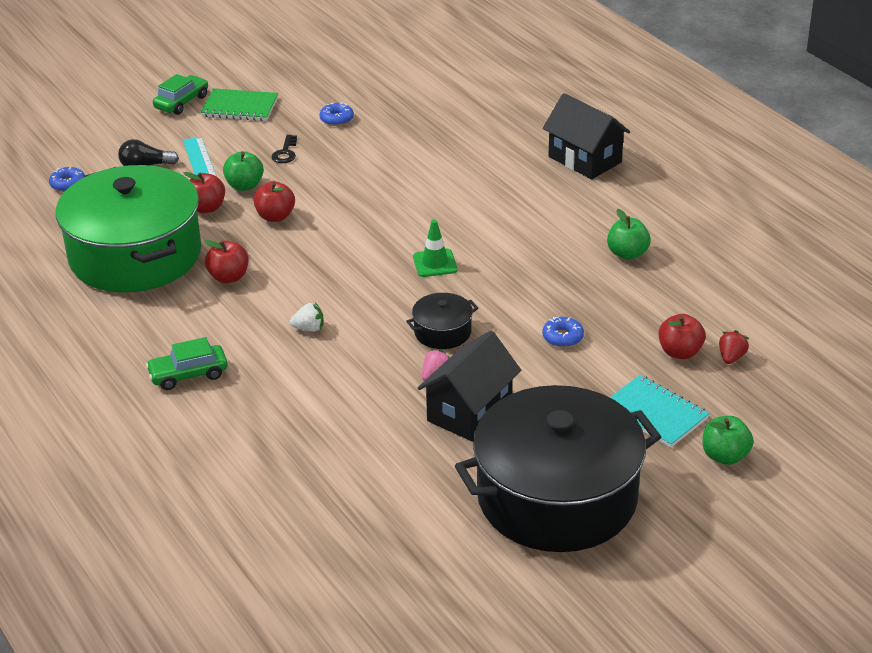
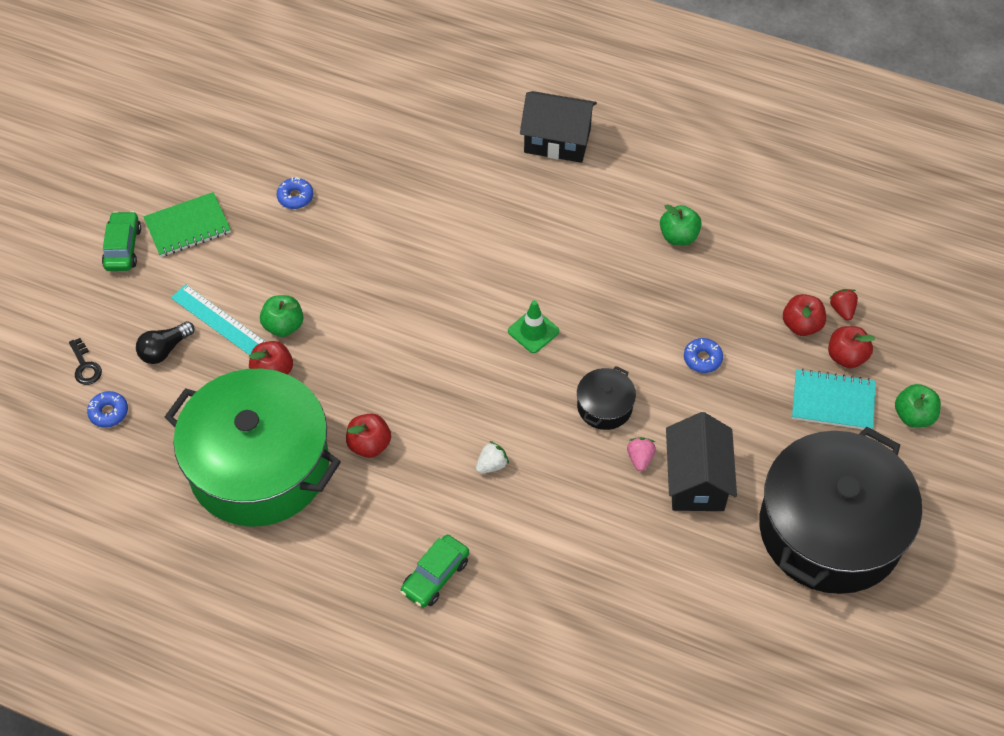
camera: 35 degrees left, 20 degrees up
red apple [253,181,295,222] -> red apple moved to [828,326,875,368]
black key [271,135,297,163] -> black key moved to [69,338,102,385]

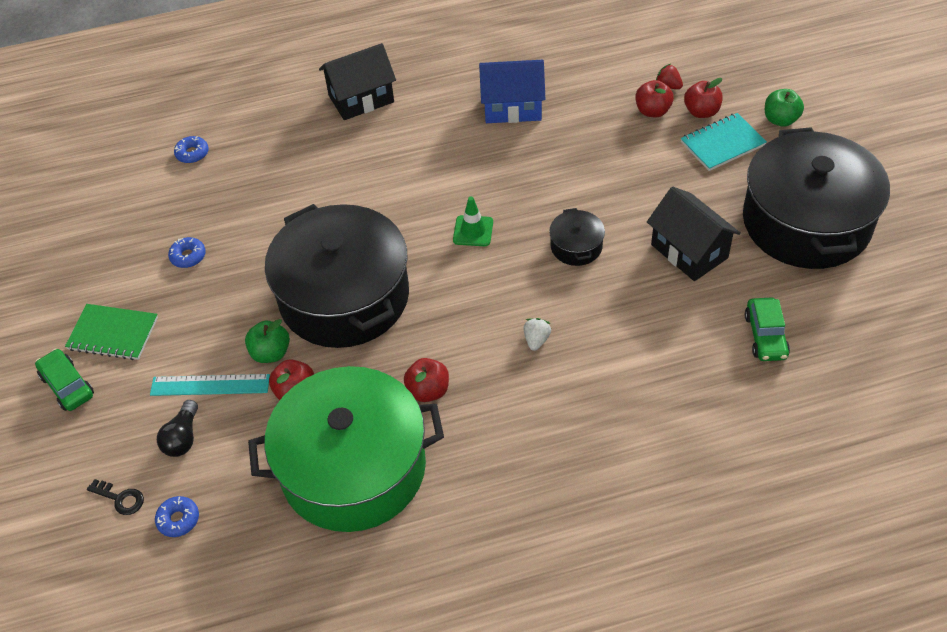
camera: 35 degrees left, 5 degrees down
green notebook [143,192,231,257] -> green notebook turned 75 degrees clockwise [65,304,158,360]
green car [400,535,469,608] -> green car moved to [745,298,790,361]
pink strawberry [627,437,656,471] -> none
green apple [660,204,702,245] -> blue house [479,60,545,123]
blue donut [684,338,723,373] -> blue donut moved to [174,136,209,163]
none -> black pot [265,204,409,348]

